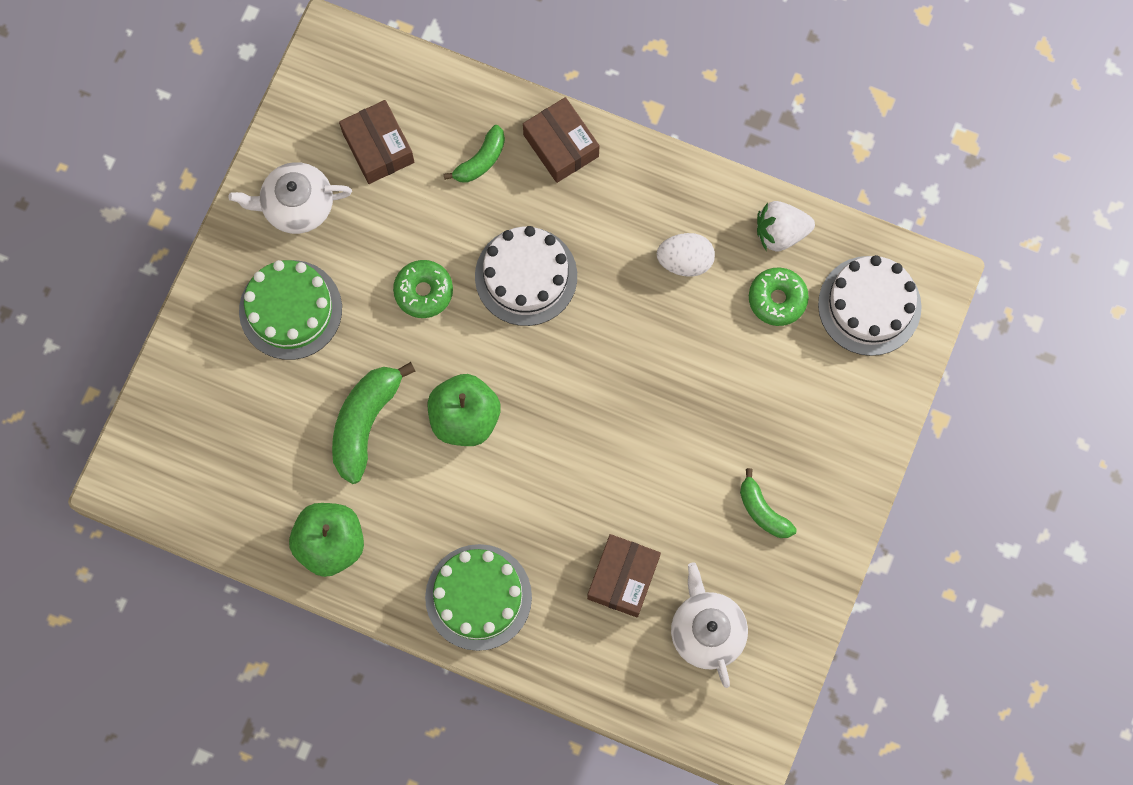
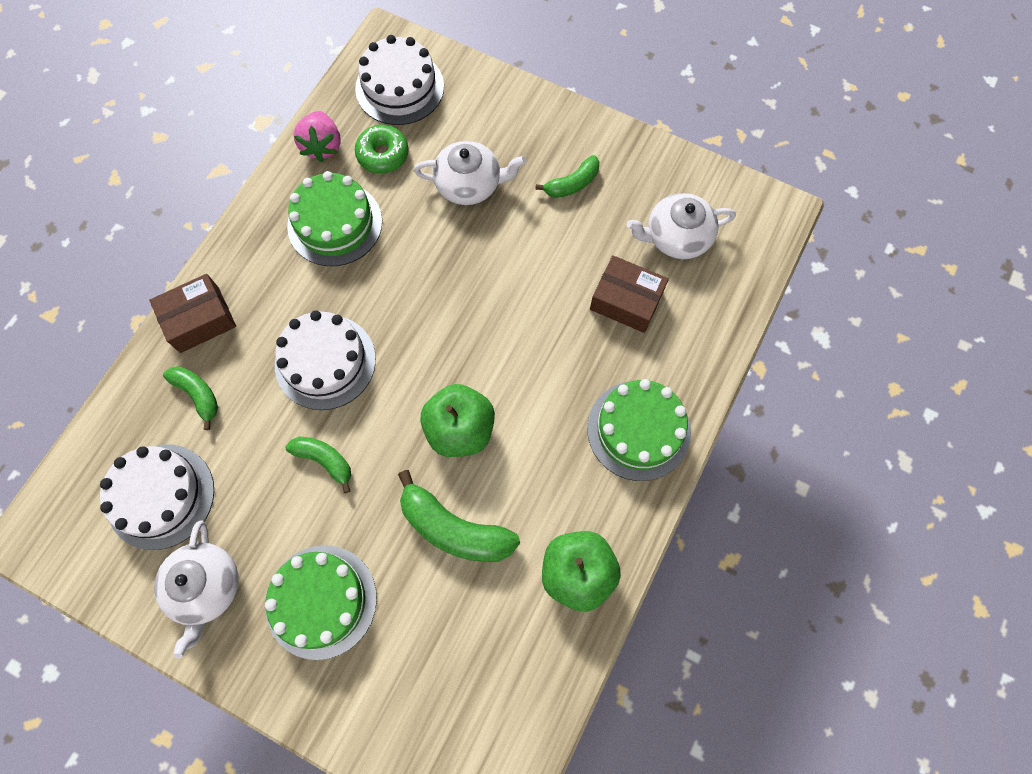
camera: 85 degrees left, 5 degrees down
brown box [339,100,414,184] -> white cake [100,445,214,550]
green donut [393,260,453,318] -> green banana [285,437,351,493]
white egg [657,233,715,277] -> green cake [287,171,382,266]
white strawberry [757,201,815,252] -> pink strawberry [293,111,341,162]
none -> white teapot [414,141,526,205]

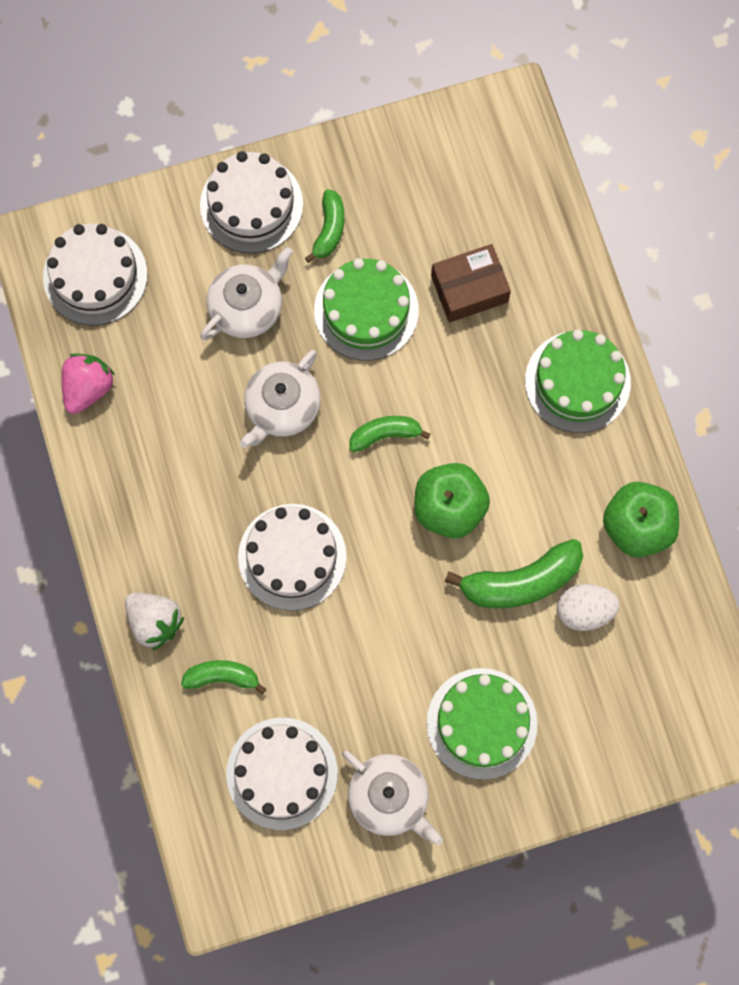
camera: 45 degrees left, 5 degrees up
brown box [149,274,236,353] -> white strawberry [125,593,184,650]
green banana [285,437,351,493] -> green banana moved to [349,416,431,452]
green cake [287,171,382,266] -> green cake moved to [314,258,419,361]
pink strawberry [293,111,341,162] -> pink strawberry turned 105 degrees counterclockwise [62,354,115,414]
green donut [355,125,409,174] -> none
white teapot [627,193,736,259] -> white teapot moved to [240,350,321,448]
none -> white cake [200,151,303,253]
none -> white egg [557,584,620,631]

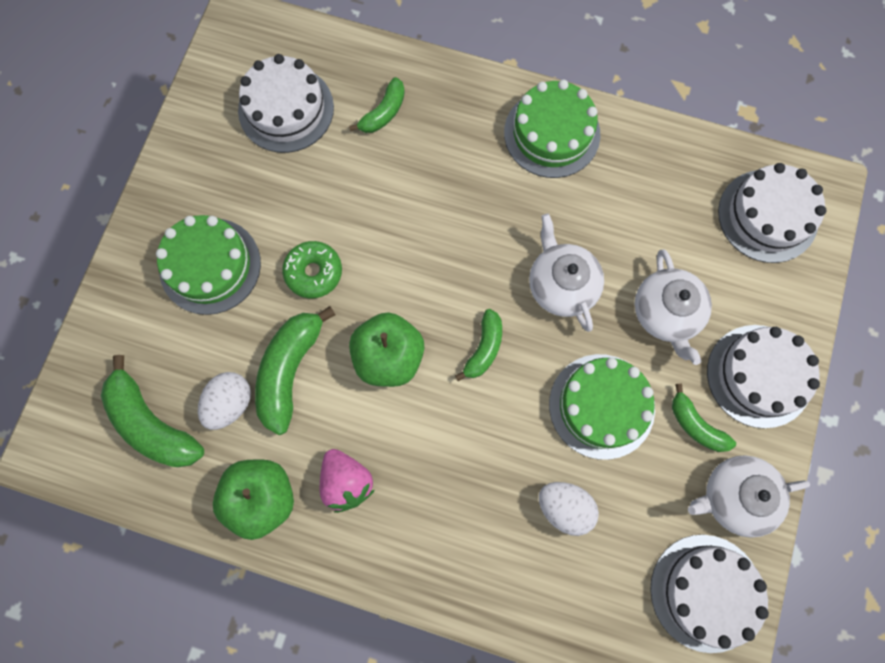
camera: 125 degrees right, 0 degrees up
pink strawberry [62,354,115,414] -> pink strawberry moved to [320,449,375,513]
white strawberry [125,593,184,650] -> none
white cake [238,504,347,611] -> white cake moved to [650,535,769,653]
white teapot [342,750,443,845] -> white teapot moved to [688,455,810,538]
brown box [431,244,511,322] -> white egg [539,482,599,536]
green cake [525,329,631,433] -> green cake moved to [504,79,600,178]
none -> green banana [101,355,204,467]
none -> green donut [282,241,342,298]

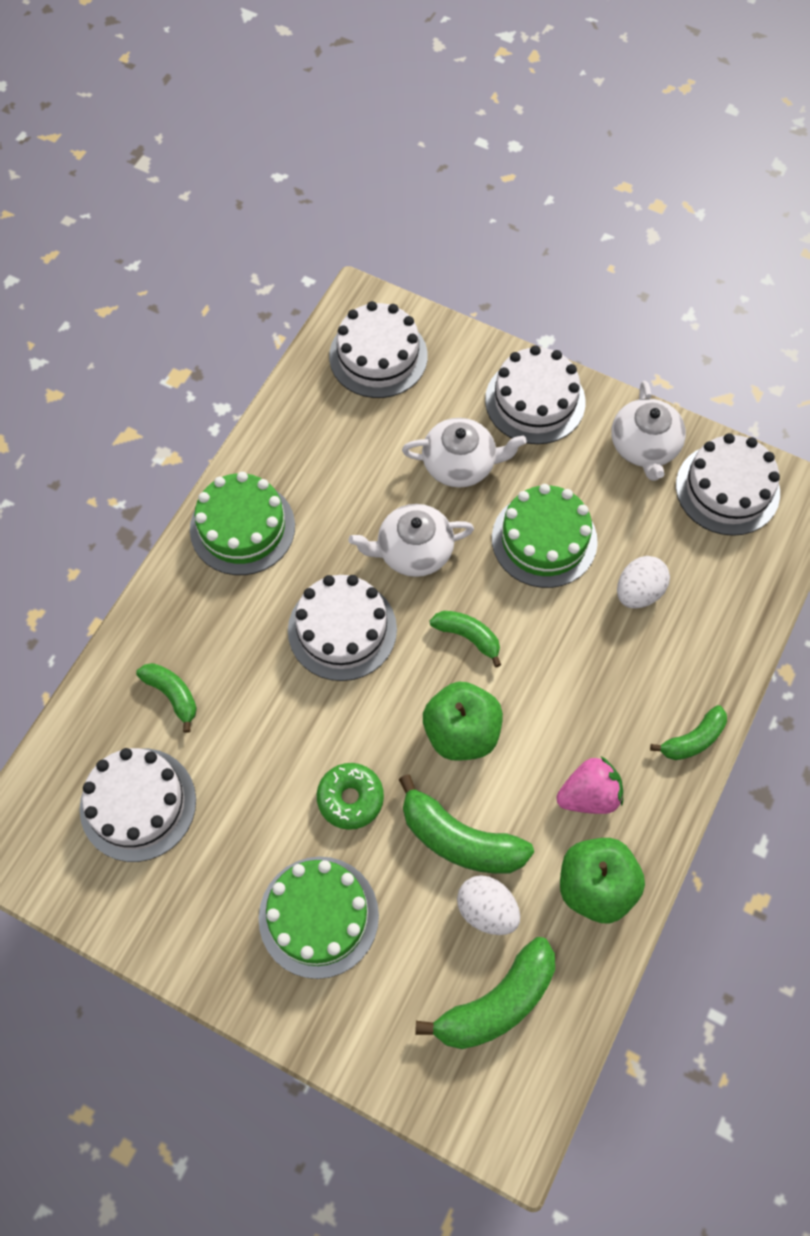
camera: 80 degrees left, 10 degrees down
green banana [672,384,736,452] -> green banana moved to [650,705,727,760]
none -> white cake [288,575,397,681]

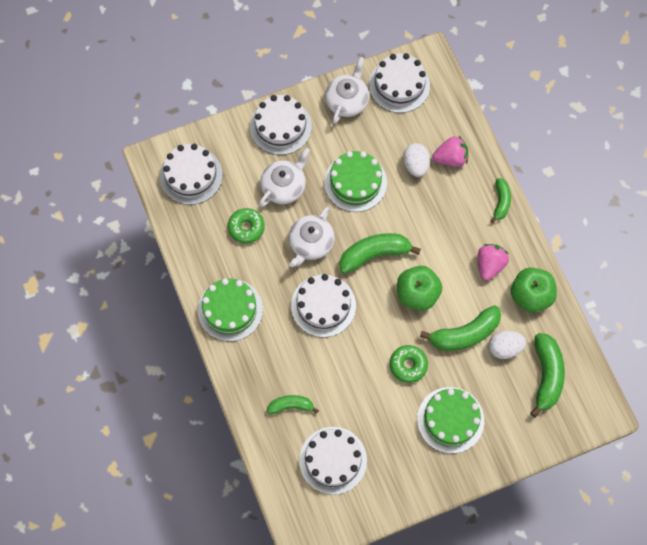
camera: 50 degrees left, 5 degrees up
green banana [430,611,501,667] -> green banana [339,233,421,274], size x1.68
white teapot [611,381,686,481] -> white teapot turned 105 degrees counterclockwise [325,57,369,124]
none -> green donut [228,208,265,244]
none -> pink strawberry [432,135,468,167]

